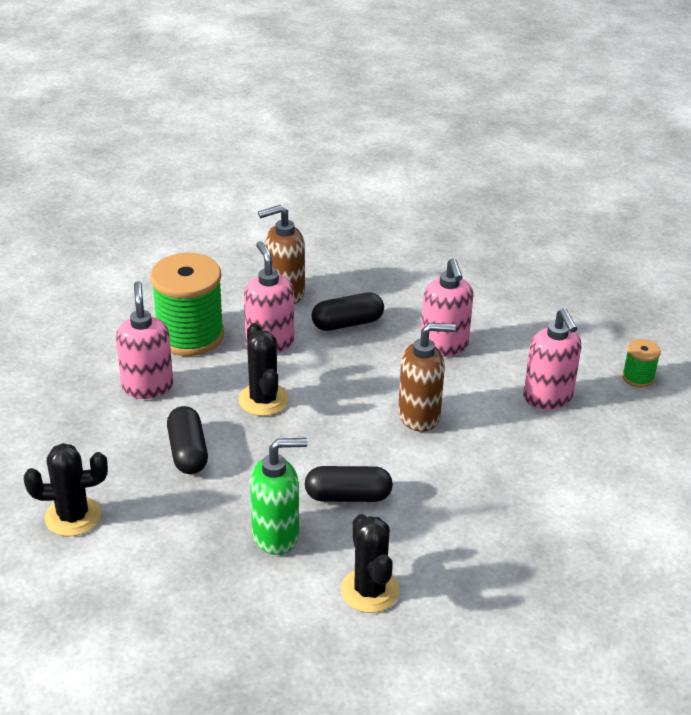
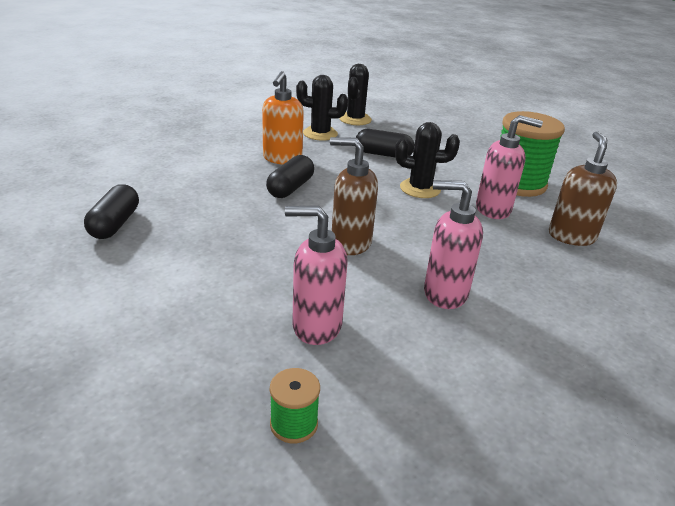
camera: 115 degrees right, 5 degrees down
pink soap dispenser [116,281,173,399] -> none
green soap dispenser [250,438,308,555] -> orange soap dispenser [262,71,304,165]
black capsule [311,292,384,331] -> black capsule moved to [84,184,139,239]
black cactus [341,514,399,613] -> black cactus moved to [296,75,348,141]
brown soap dispenser [398,323,456,432] -> brown soap dispenser turned 90 degrees clockwise [330,137,378,255]

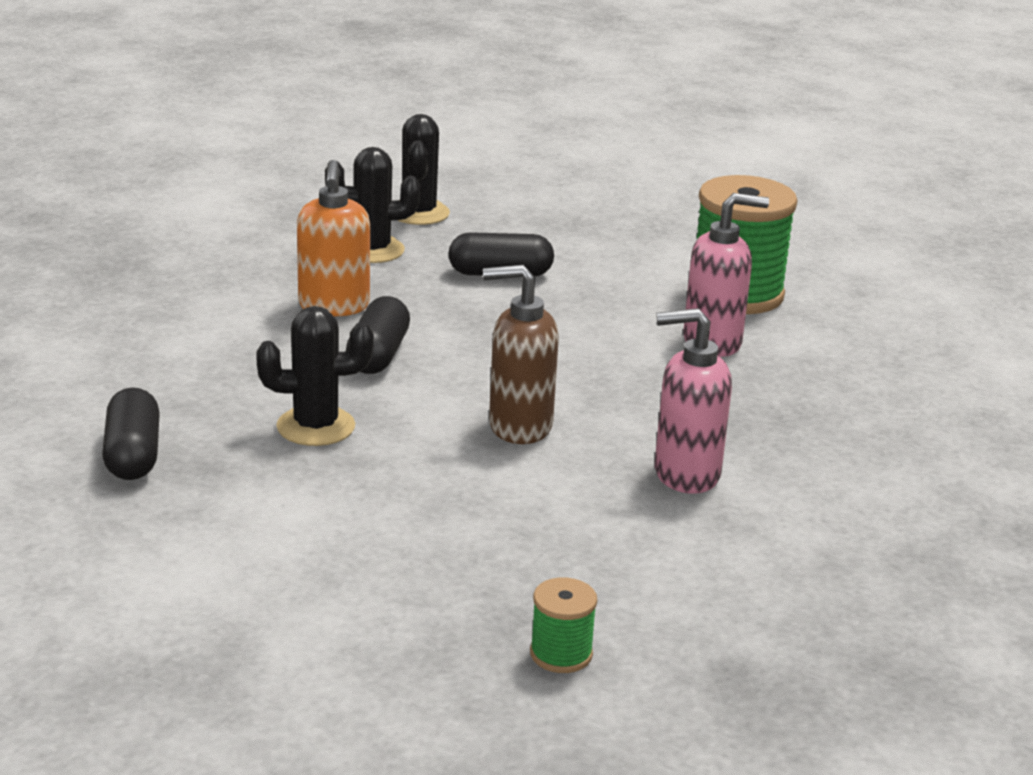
camera: 15 degrees left, 5 degrees down
pink soap dispenser [285,206,348,345] -> none
black cactus [395,122,460,198] -> black cactus moved to [256,306,374,446]
brown soap dispenser [549,131,617,246] -> none

